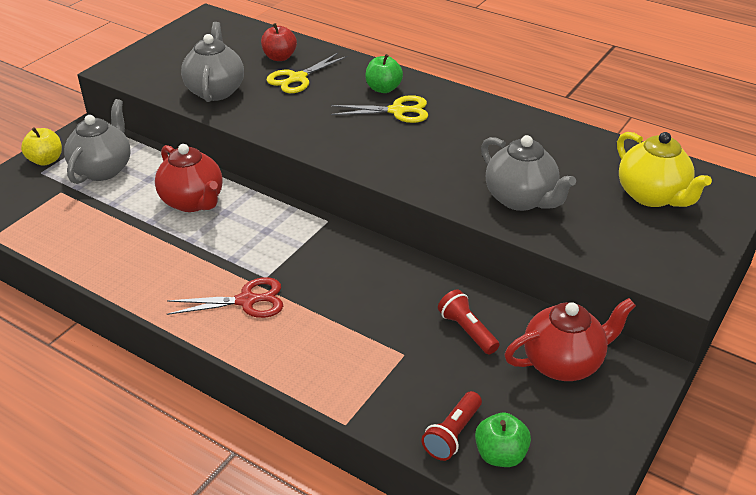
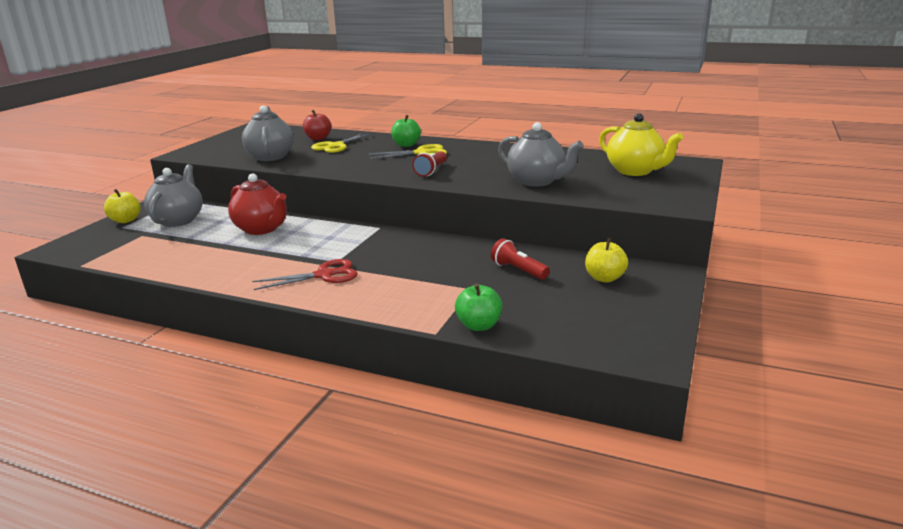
camera: 10 degrees left, 15 degrees down
red flashlight [421,391,482,461] -> red flashlight moved to [412,151,447,177]
green apple [475,413,531,467] -> green apple moved to [455,283,502,331]
red teapot [505,298,636,381] -> yellow apple [585,238,628,283]

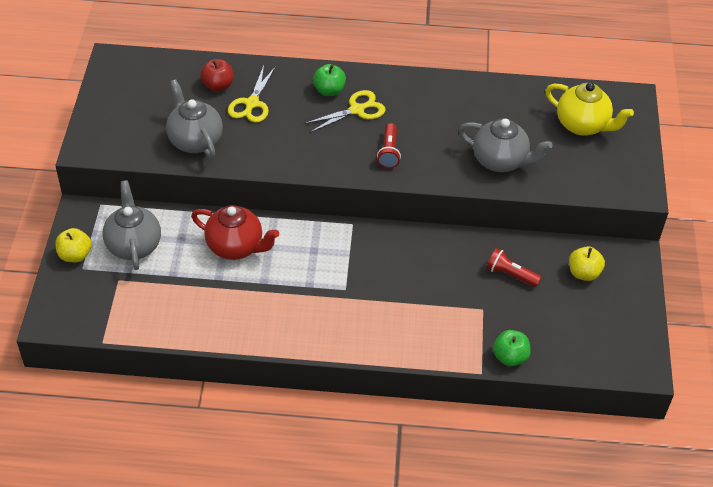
camera: 20 degrees left, 25 degrees up
red scissors [252,259,358,290] -> none

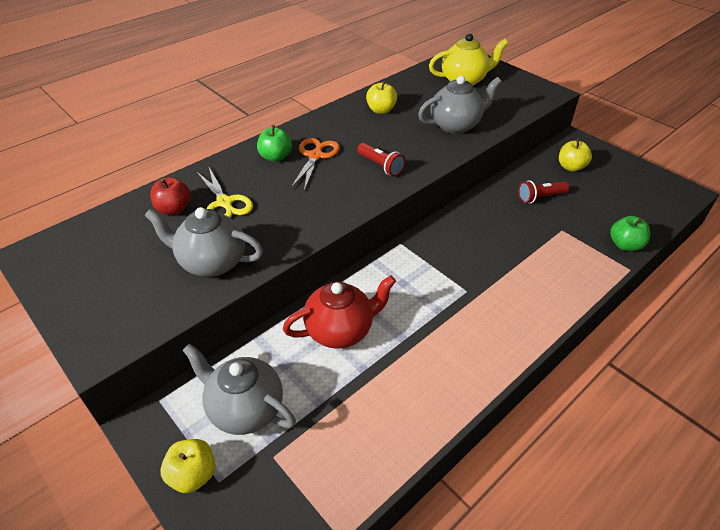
camera: 45 degrees left, 5 degrees down
yellow scissors [304,90,386,133] -> orange scissors [291,138,340,191]
none -> yellow apple [366,80,397,114]

